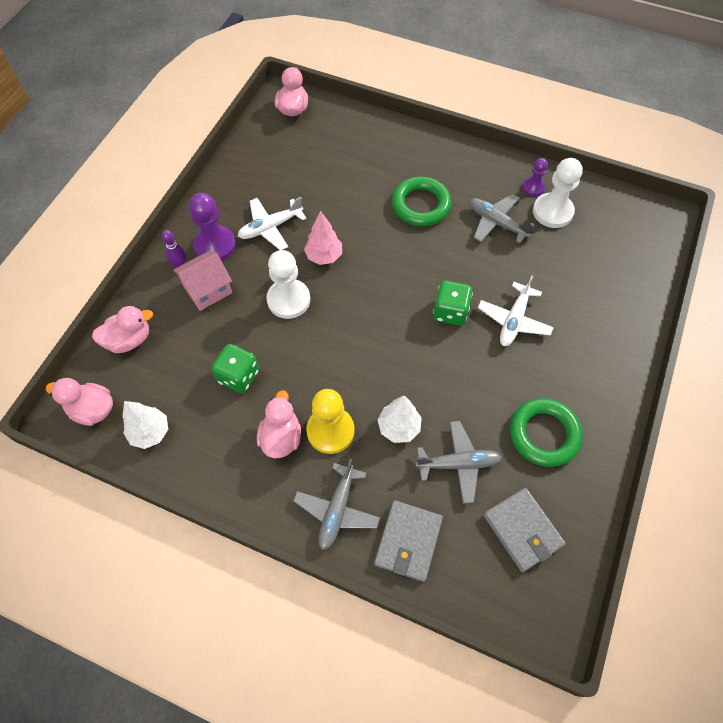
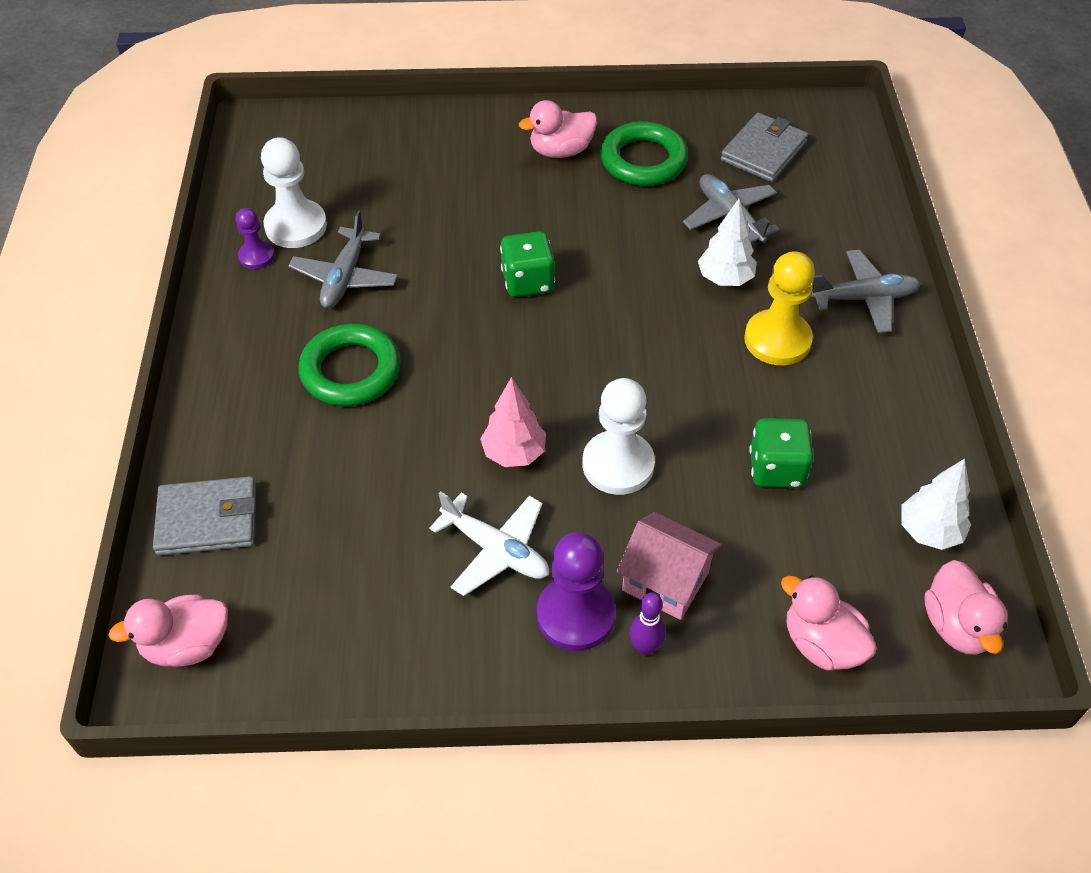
camera: 115 degrees left, 10 degrees down
pink duck [257,390,301,459] -> pink duck moved to [519,100,597,158]
grey wallet [374,500,443,582] -> grey wallet moved to [153,476,256,556]
white plane [478,276,554,346] -> none

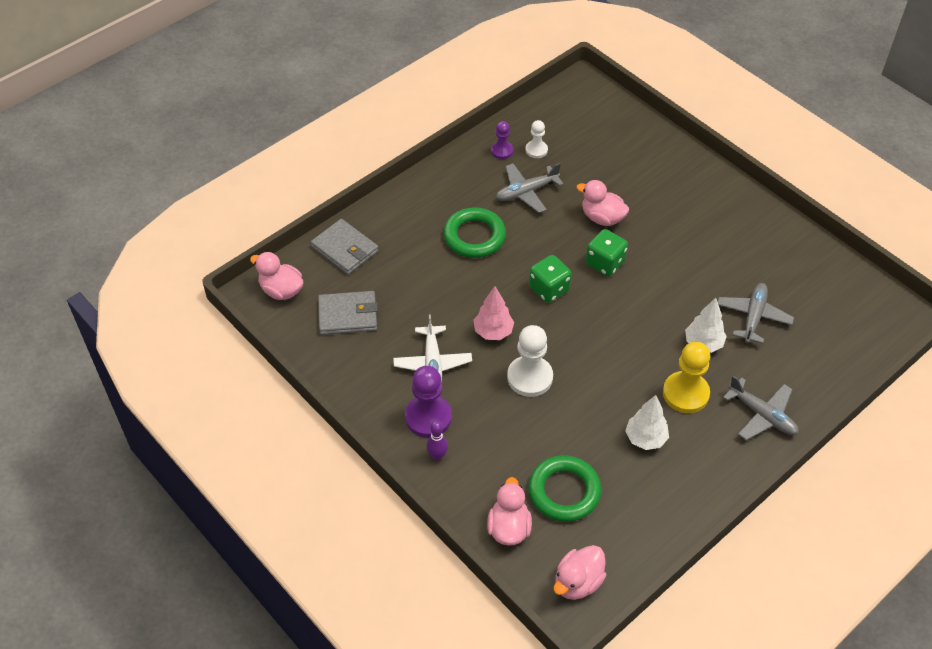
camera: 50 degrees right, 0 degrees up
white pawn [261,137,327,248] -> white pawn [526,120,548,158], size x0.56
pink duck [519,100,597,158] -> pink duck moved to [576,180,629,226]
green ring [600,121,688,186] -> green ring moved to [528,455,601,522]
pink house [617,512,722,620] -> none
grey wallet [721,113,808,182] -> grey wallet moved to [318,291,378,335]
green dice [749,418,813,488] -> green dice moved to [529,255,572,303]
white tree [901,459,971,550] -> white tree moved to [625,395,669,450]

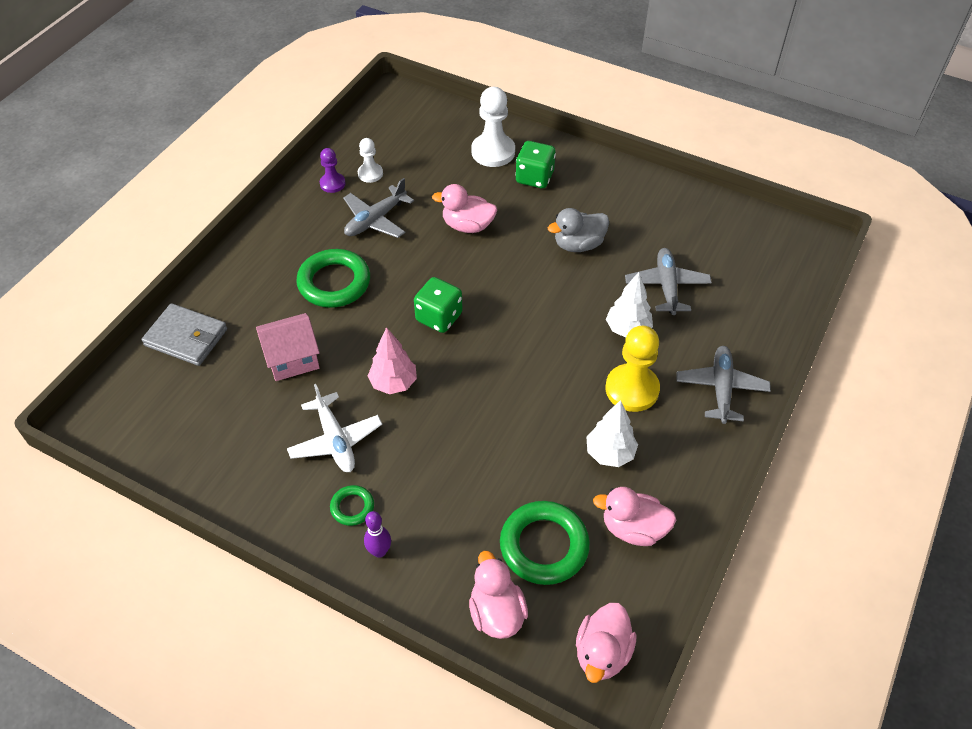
camera: 20 degrees left, 0 degrees up
pink duck [250,252,303,300] -> pink duck moved to [593,487,676,546]
grey wallet [318,291,378,335] -> none
purple pawn [405,366,452,438] -> green ring [330,485,374,526]
white pawn [507,325,553,397] -> white pawn moved to [471,87,515,167]
green dice [586,229,628,276] -> green dice moved to [515,141,556,188]
grey plane [723,375,798,440] -> grey plane turned 105 degrees counterclockwise [676,346,771,424]
none -> pink house [256,313,320,381]
none -> grey duck [548,208,609,252]

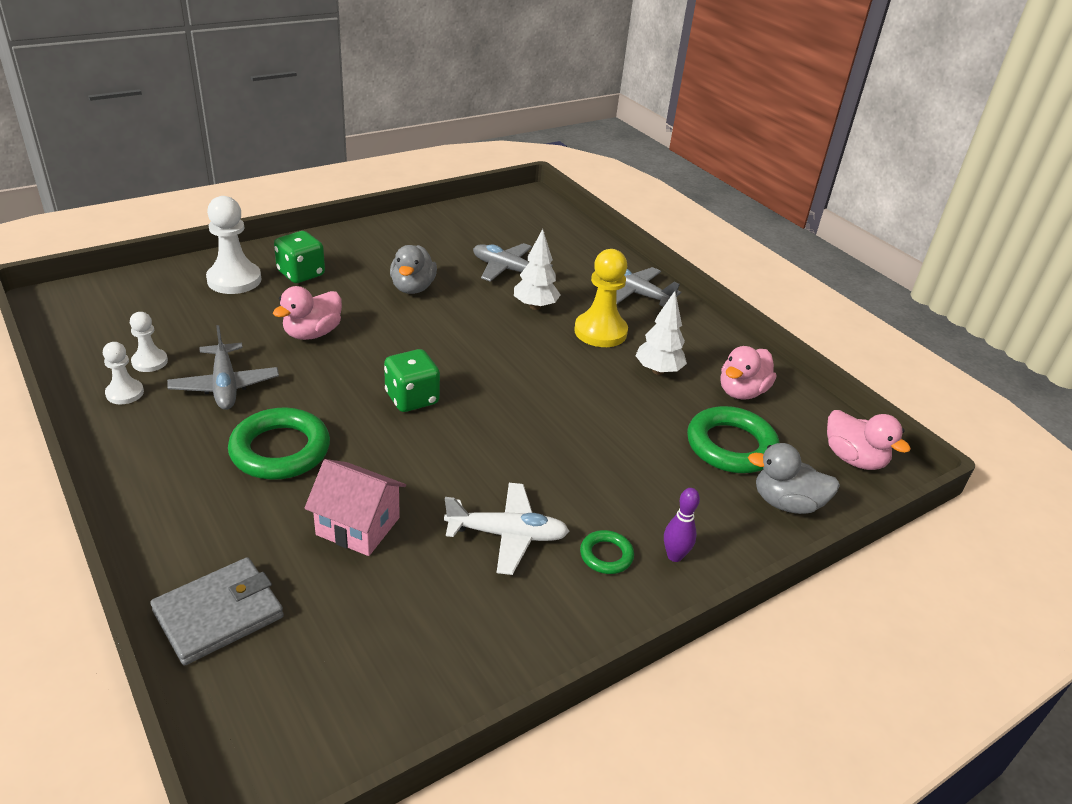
camera: 65 degrees left, 15 degrees down
pink house [256,313,320,381] -> pink house turned 75 degrees counterclockwise [304,459,406,556]
purple pawn [320,148,346,193] -> white pawn [103,342,144,404]
pink tree [368,327,417,394] -> none
pink duck [469,551,528,639] -> grey duck [748,443,840,514]

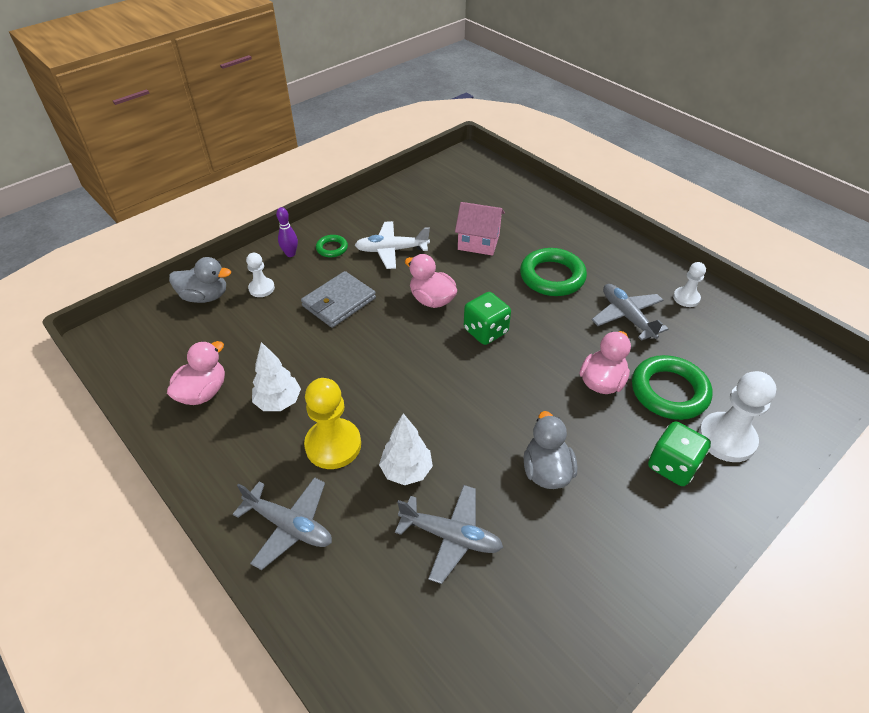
camera: 175 degrees right, 10 degrees up
white pawn [130,312,168,372] -> white pawn moved to [246,253,275,297]
grey wallet [150,557,284,666] -> grey wallet moved to [301,271,376,328]
green ring [687,406,780,473] -> green ring moved to [632,355,712,420]
pink duck [827,410,911,470] -> pink duck moved to [405,254,457,308]

